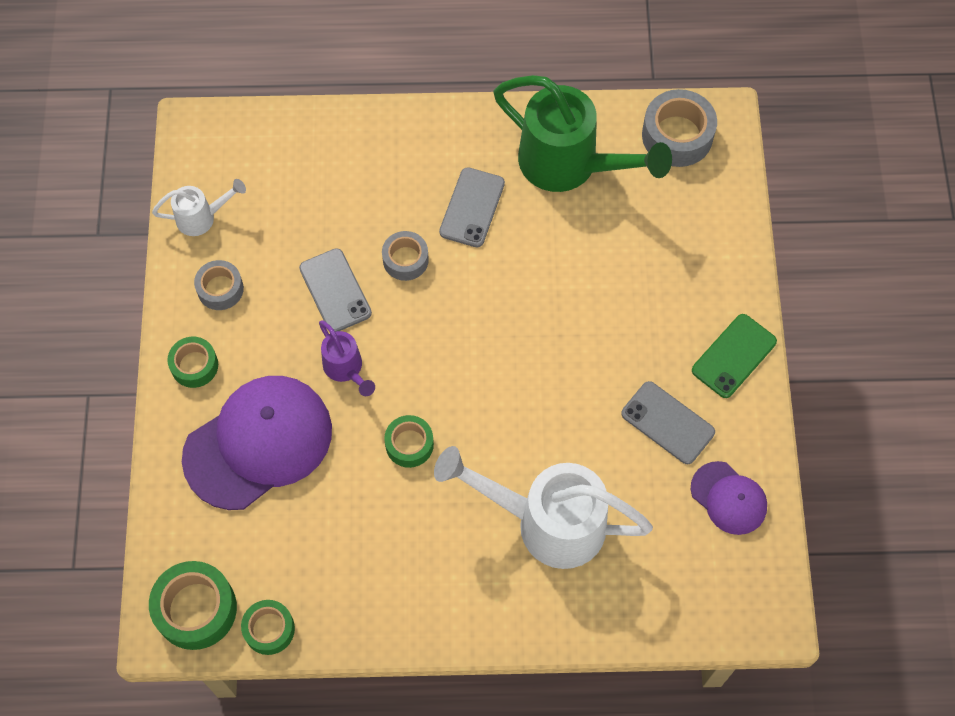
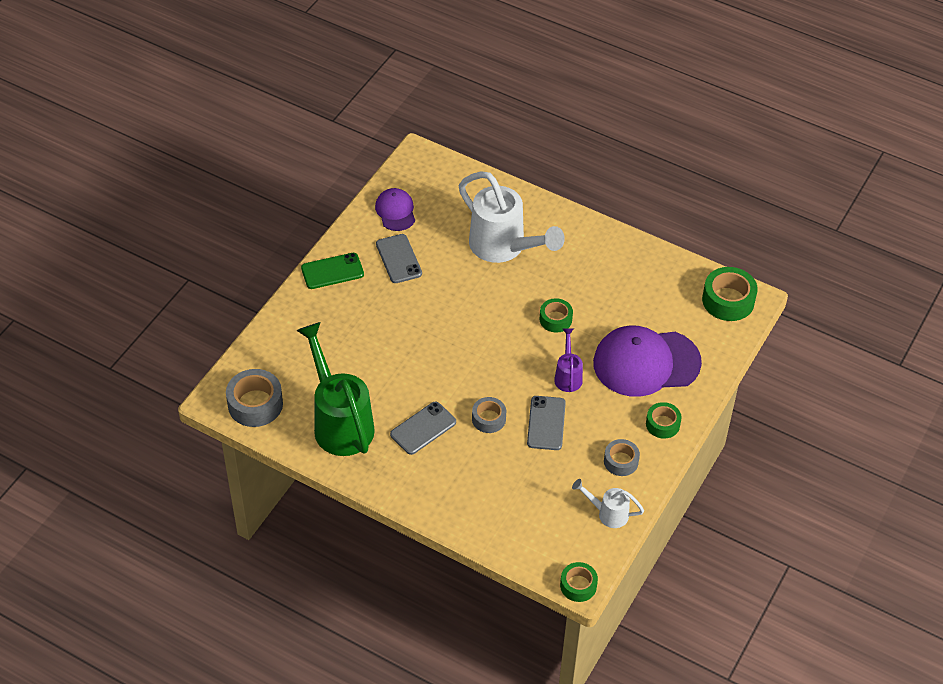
camera: 150 degrees left, 15 degrees down
green tape [241,600,295,655] -> green tape moved to [560,562,598,602]

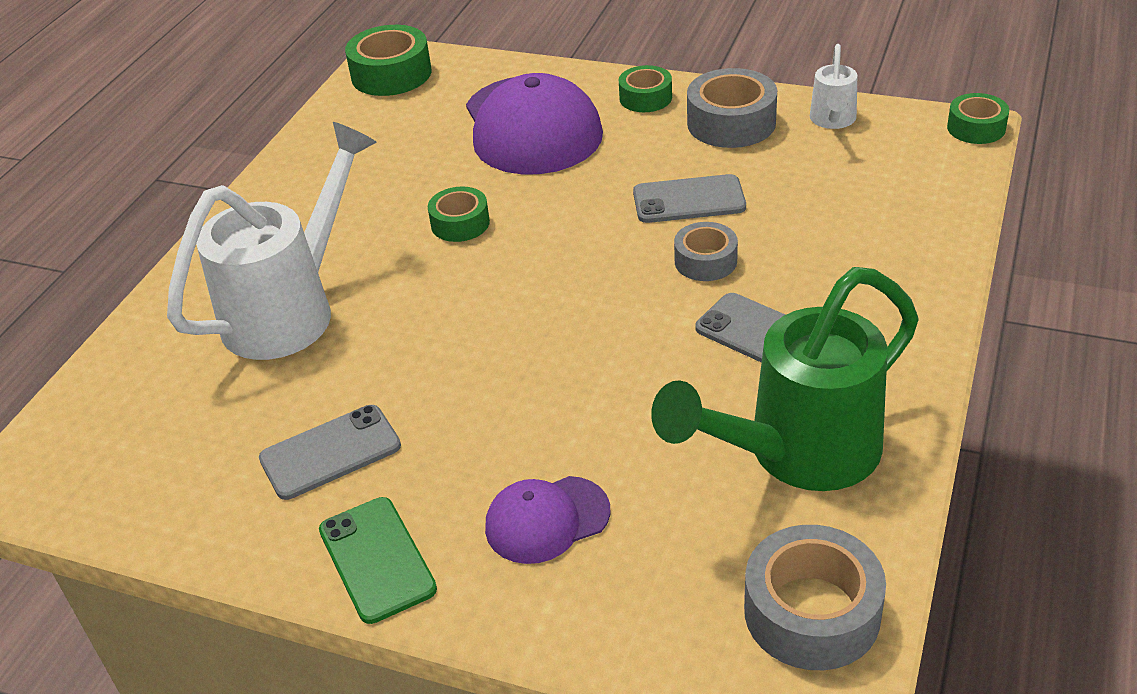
camera: 95 degrees left, 10 degrees down
purple cap [375,188,415,231] -> purple cap moved to [485,476,611,564]
purple watering can [554,328,583,392] -> none
grey tape [604,439,640,476] -> grey tape [687,68,777,148], size x1.61

